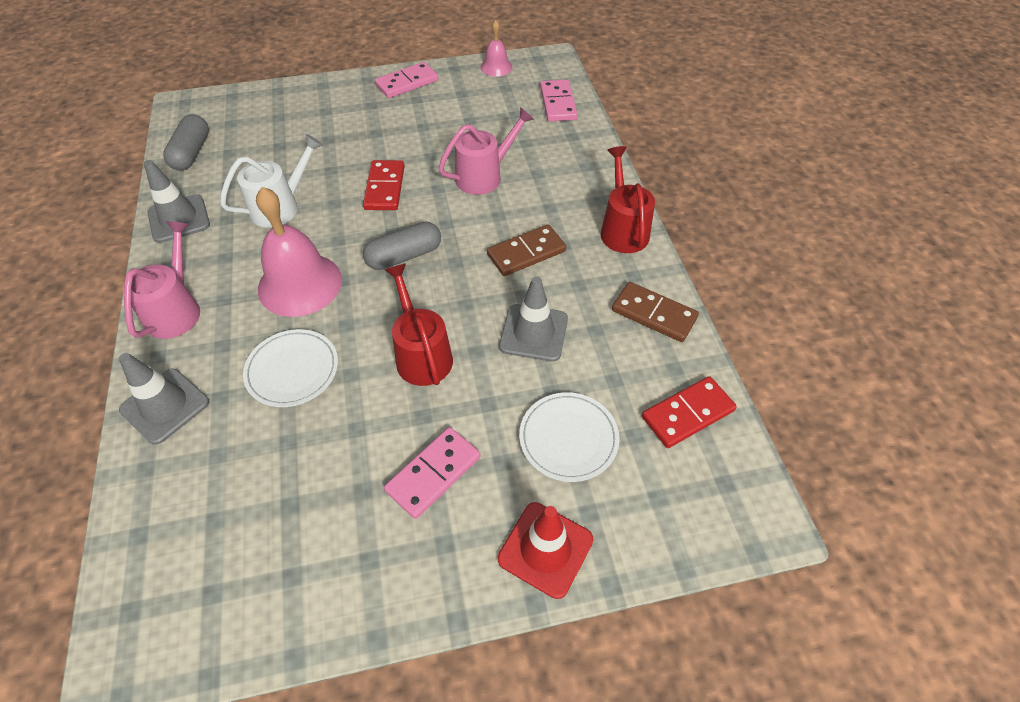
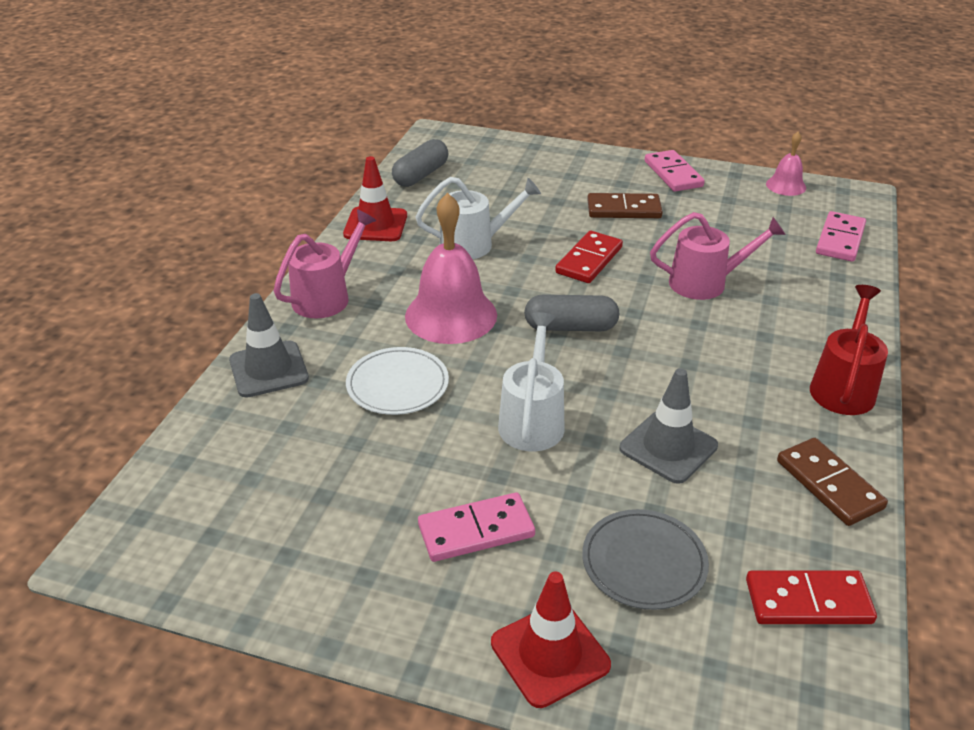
camera: 30 degrees right, 15 degrees down
grey traffic cone [144,160,210,243] -> red traffic cone [343,156,407,241]
pink domino [375,62,439,98] -> pink domino turned 75 degrees clockwise [645,150,705,192]
red watering can [385,264,453,386] -> white watering can [498,312,565,452]
brown domino [487,225,566,276] -> brown domino moved to [587,193,663,218]
white plate [519,392,620,482] -> grey plate [582,509,709,610]

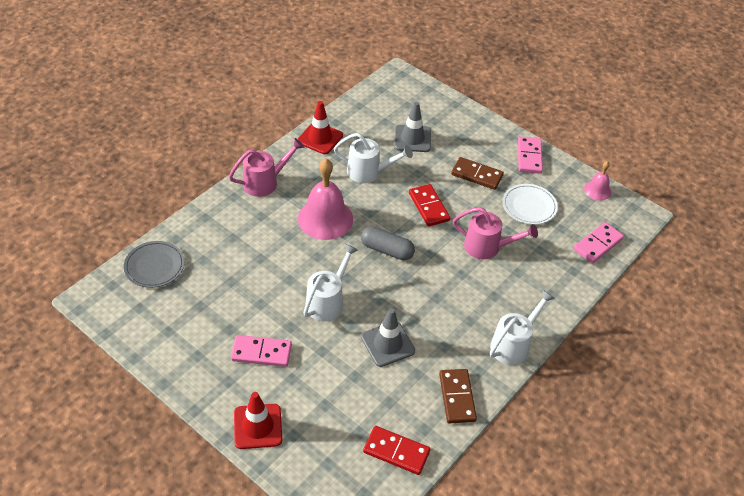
camera: 20 degrees right, 10 degrees up
grey traffic cone [229,293,309,398] -> grey traffic cone moved to [395,102,431,152]
white plate [346,347,449,415] -> white plate moved to [502,184,558,225]
grey capsule [392,139,449,187] -> none
red domino [555,231,623,283] -> red domino turned 75 degrees counterclockwise [409,184,450,227]
grey plate [582,509,709,610] -> grey plate moved to [124,241,185,288]
red watering can [810,285,888,415] -> white watering can [490,290,555,365]

